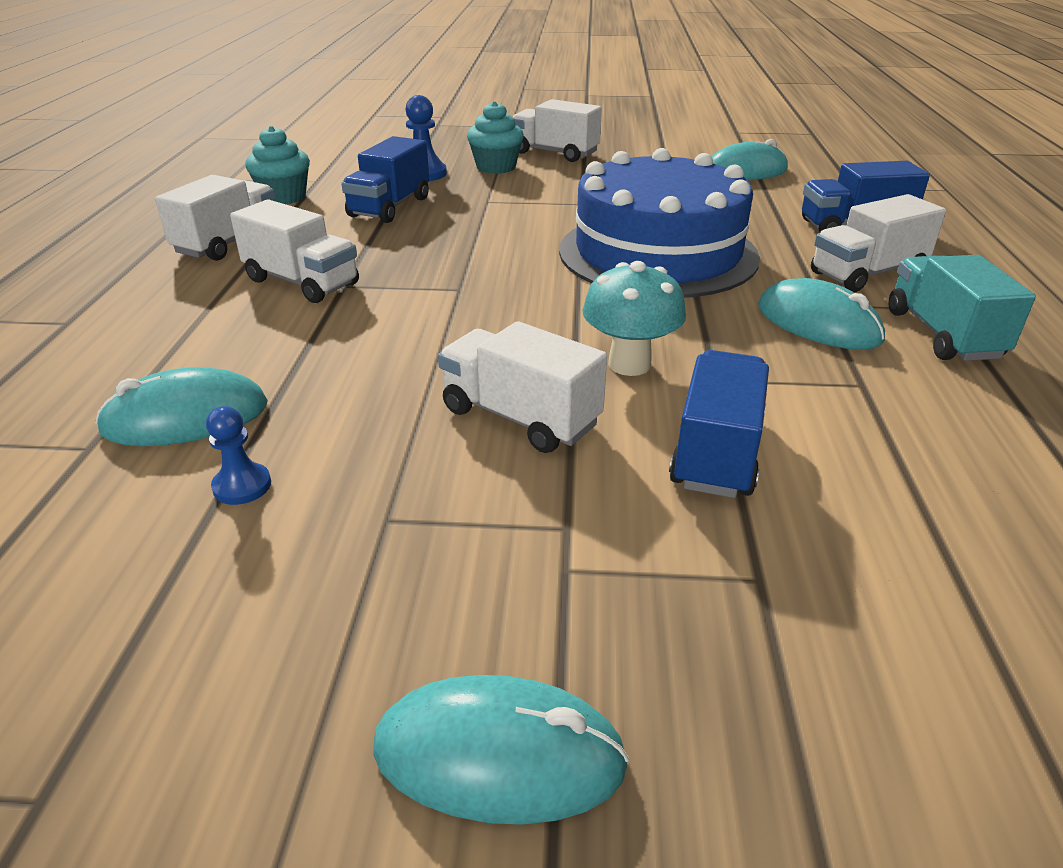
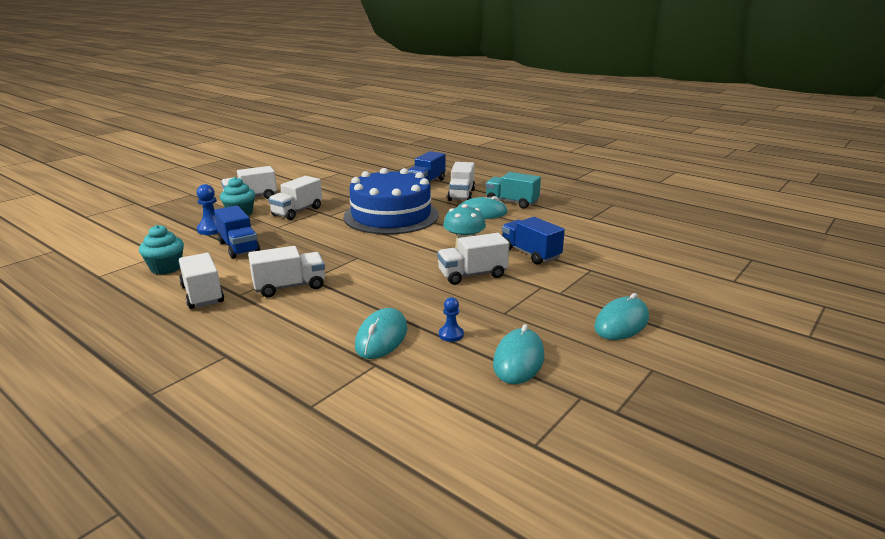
camera: 55 degrees left, 10 degrees down
turquoise mouse [711,139,788,180] -> turquoise mouse moved to [493,324,544,384]
none -> white truck [268,176,322,220]

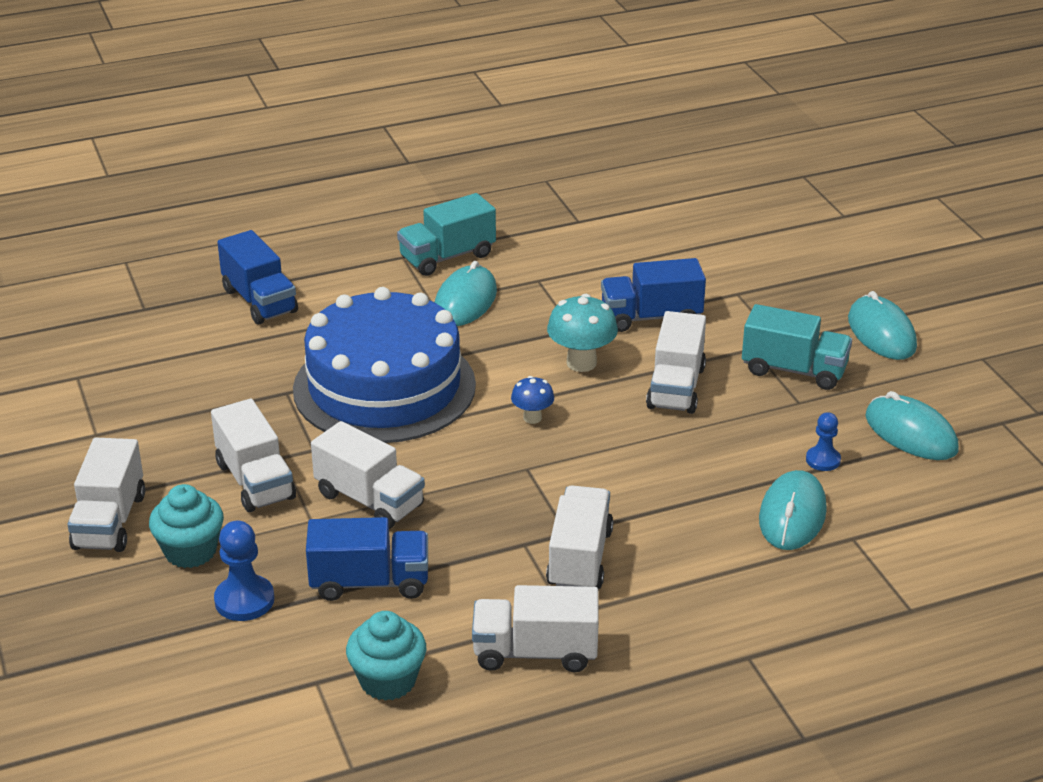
camera: 60 degrees left, 10 degrees up
turquoise mouse [355,308,407,359] -> turquoise mouse turned 60 degrees clockwise [759,470,827,550]
white truck [447,162,475,201] -> white truck moved to [311,421,425,529]
none -> blue mushroom [511,376,554,424]
none -> turquoise truck [742,304,852,390]

